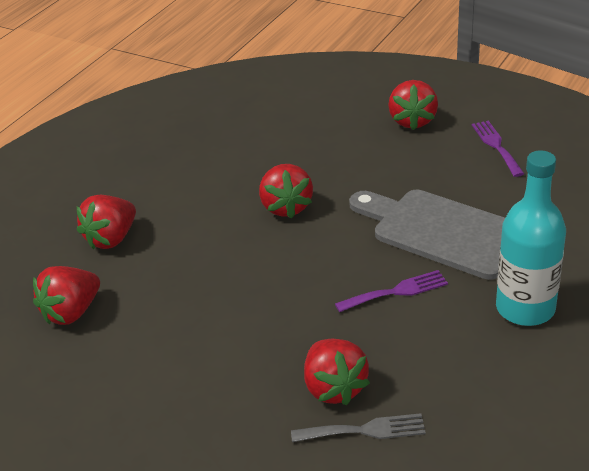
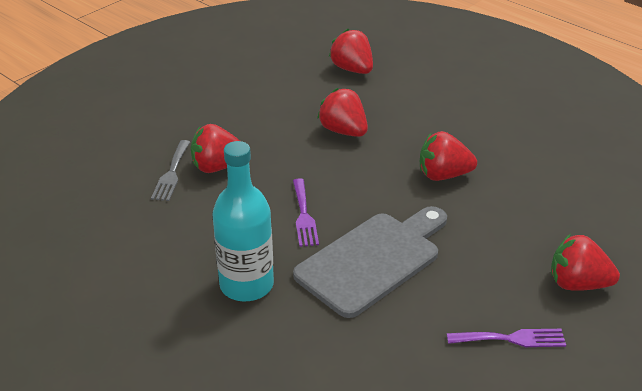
camera: 100 degrees right, 0 degrees up
red strawberry [77,195,136,250] -> red strawberry moved to [317,88,368,137]

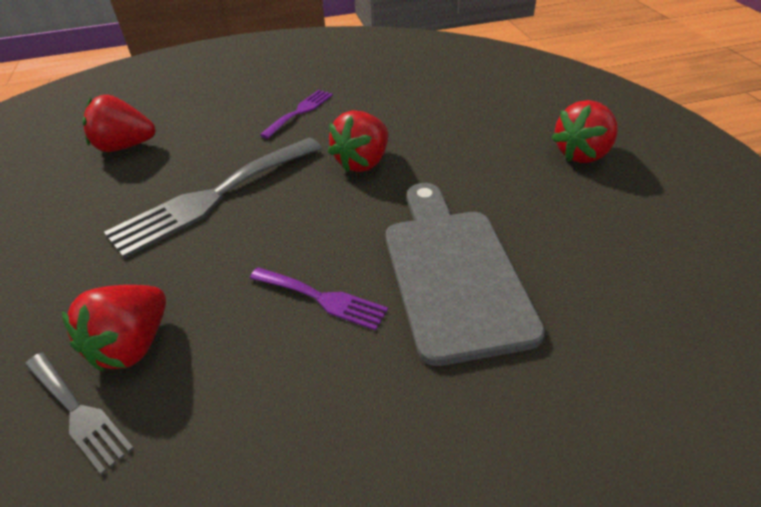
camera: 55 degrees left, 5 degrees up
turquoise bottle [212,141,274,301] -> none
red strawberry [317,88,368,137] -> grey fork [104,138,322,258]
purple fork [447,329,566,347] -> purple fork moved to [260,90,333,139]

